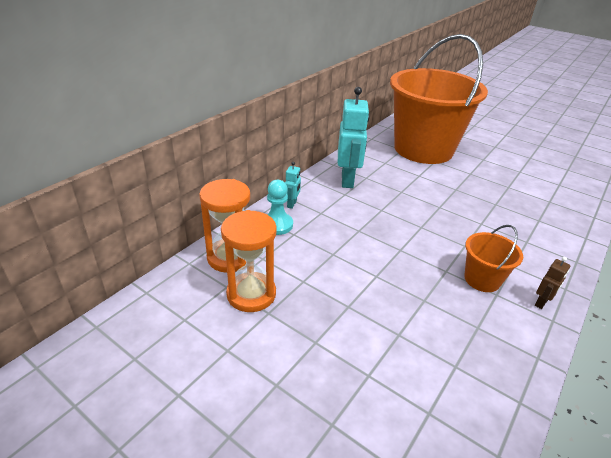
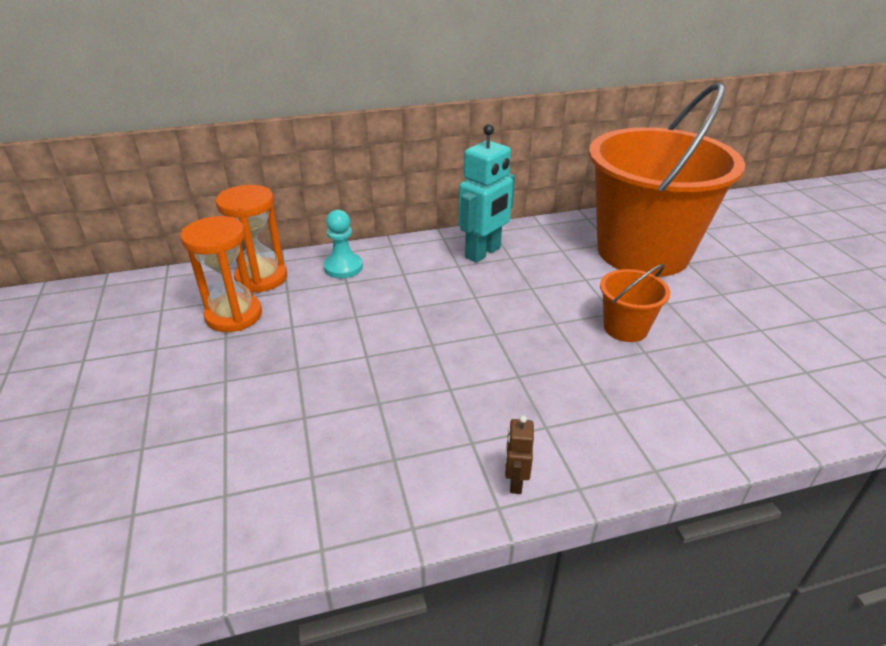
camera: 40 degrees right, 0 degrees up
turquoise robot [285,162,301,209] -> none
orange bucket [464,225,523,292] -> orange bucket moved to [600,264,670,342]
brown robot [535,257,570,309] -> brown robot turned 105 degrees clockwise [505,415,534,494]

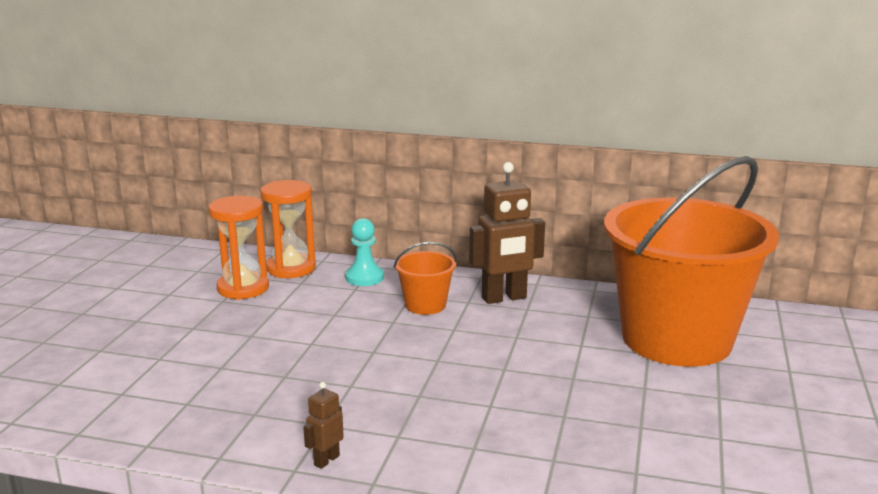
camera: 30 degrees right, 15 degrees down
turquoise robot [459,124,515,263] -> brown robot [469,162,545,304]
orange bucket [600,264,670,342] -> orange bucket moved to [394,242,457,315]

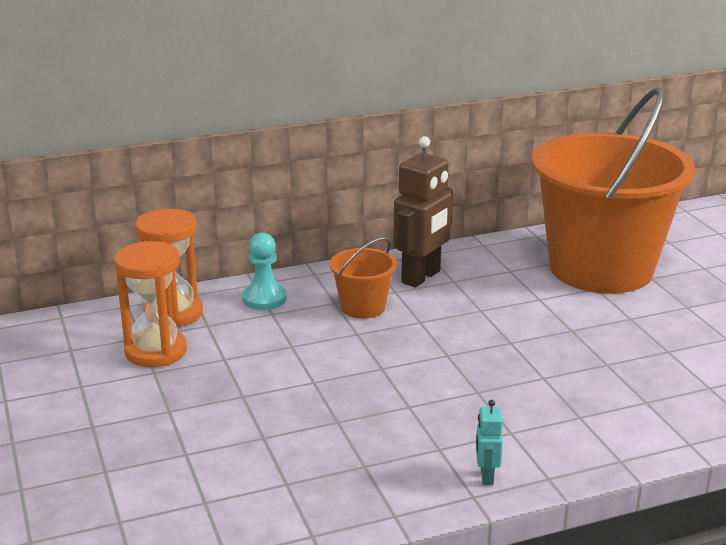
camera: 35 degrees left, 5 degrees up
brown robot [303,382,344,469] -> turquoise robot [476,400,503,485]

